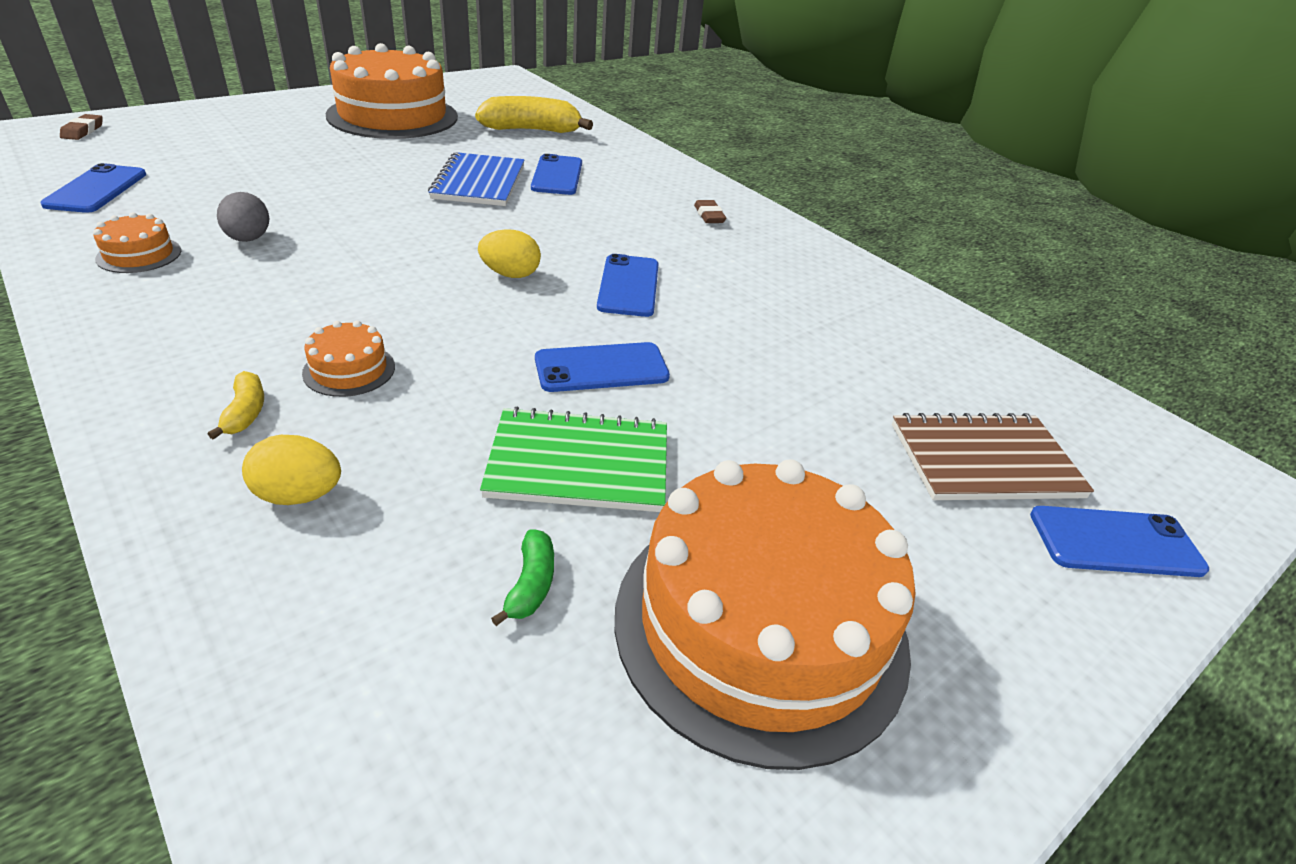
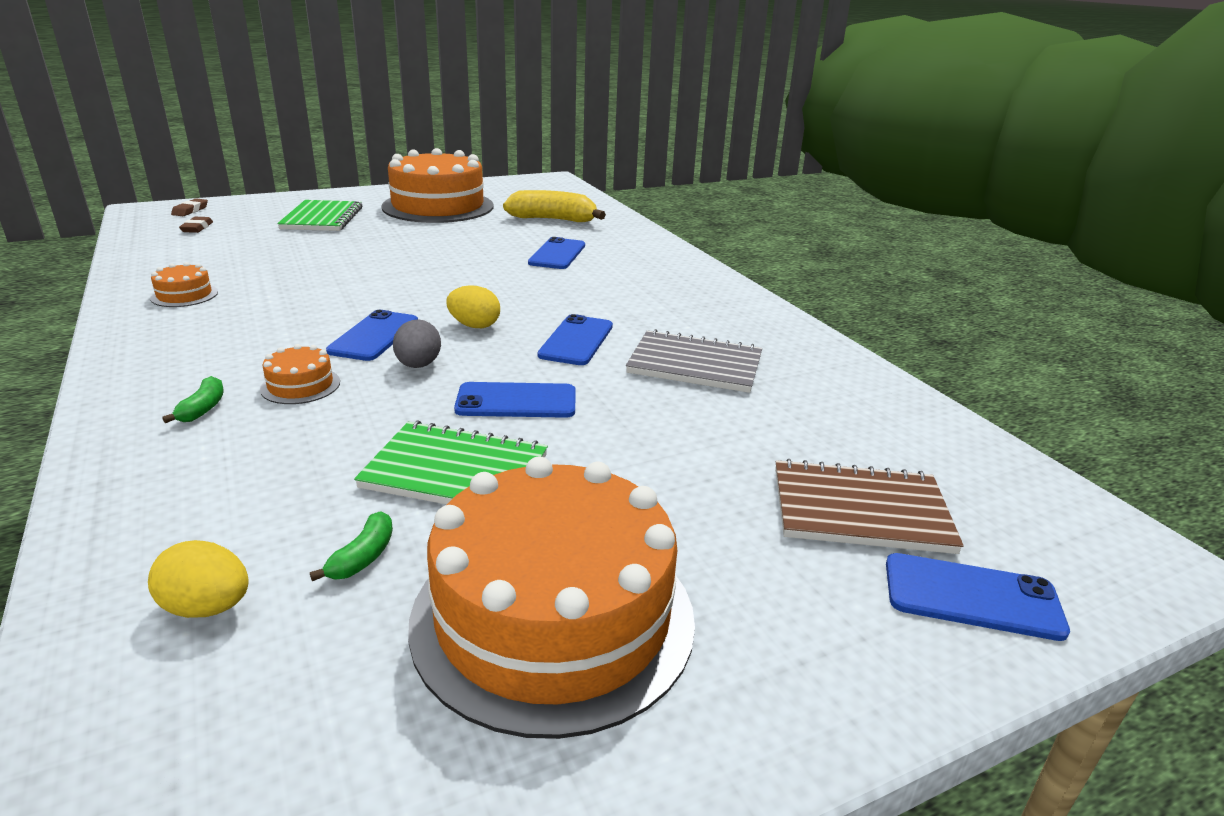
camera: 15 degrees right, 10 degrees down
blue phone [40,163,146,213] -> blue phone moved to [326,310,418,361]
yellow banana [208,371,264,440] -> green banana [162,376,224,423]
grey egg [217,192,269,242] -> grey egg moved to [393,320,441,368]
yellow egg [242,435,341,505] -> yellow egg moved to [148,540,249,618]
blue notebook [428,152,525,206] -> none
brown eraser [694,200,726,223] -> brown eraser moved to [179,217,213,233]
none -> green notebook [277,200,363,231]
none -> grey notebook [626,329,762,393]

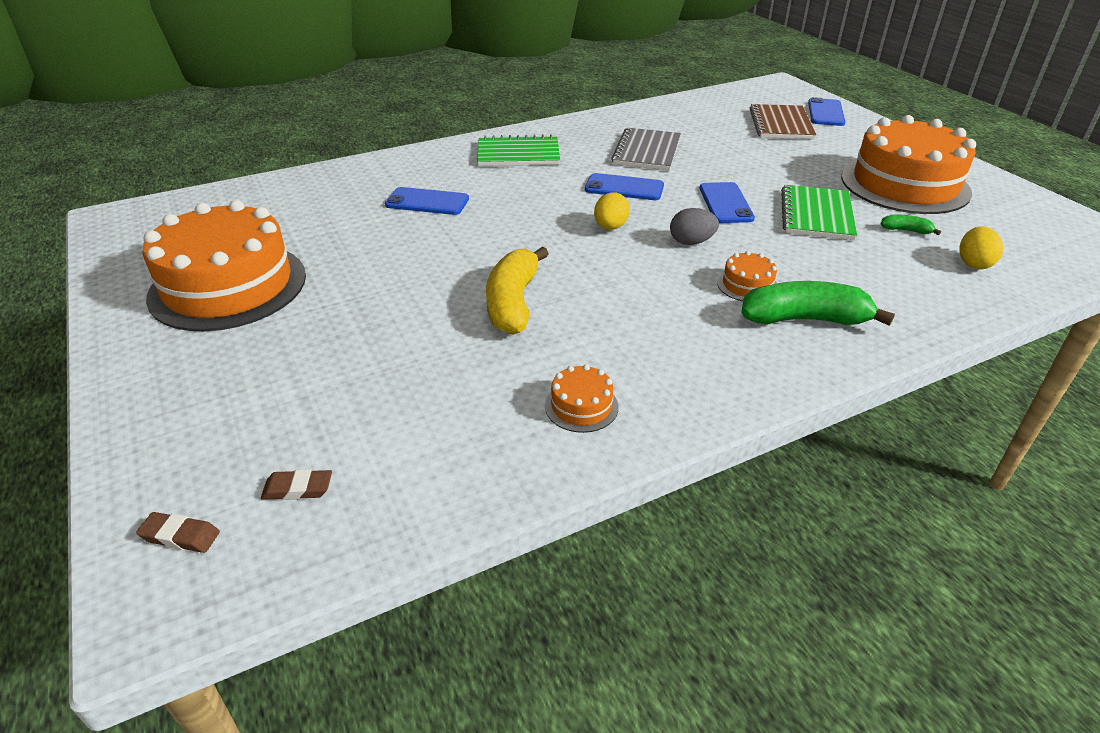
camera: 90 degrees left, 10 degrees up
green banana [162,376,224,423] -> green banana [742,281,895,326], size x2.19
green notebook [277,200,363,231] -> green notebook moved to [477,134,560,166]
blue phone [326,310,418,361] -> none
yellow banana [503,190,606,222] -> yellow banana moved to [486,247,549,335]

